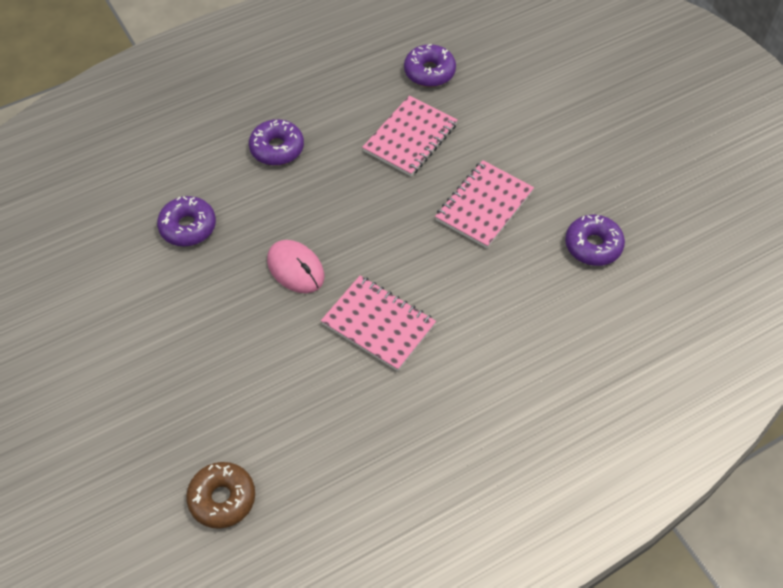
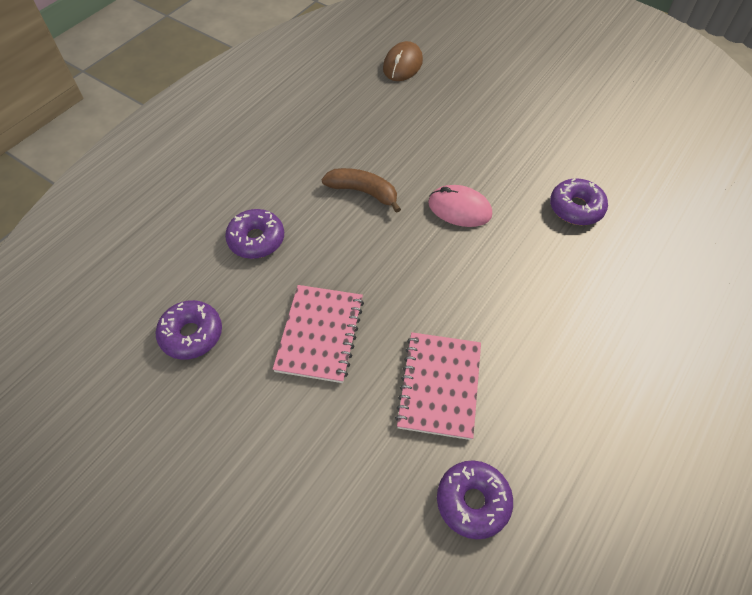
camera: 155 degrees right, 0 degrees up
brown donut [186,462,255,529] -> brown mouse [383,41,423,81]
purple donut [249,119,304,166] -> purple donut moved to [225,209,284,259]
pink notebook [321,275,436,371] -> brown banana [321,168,401,213]

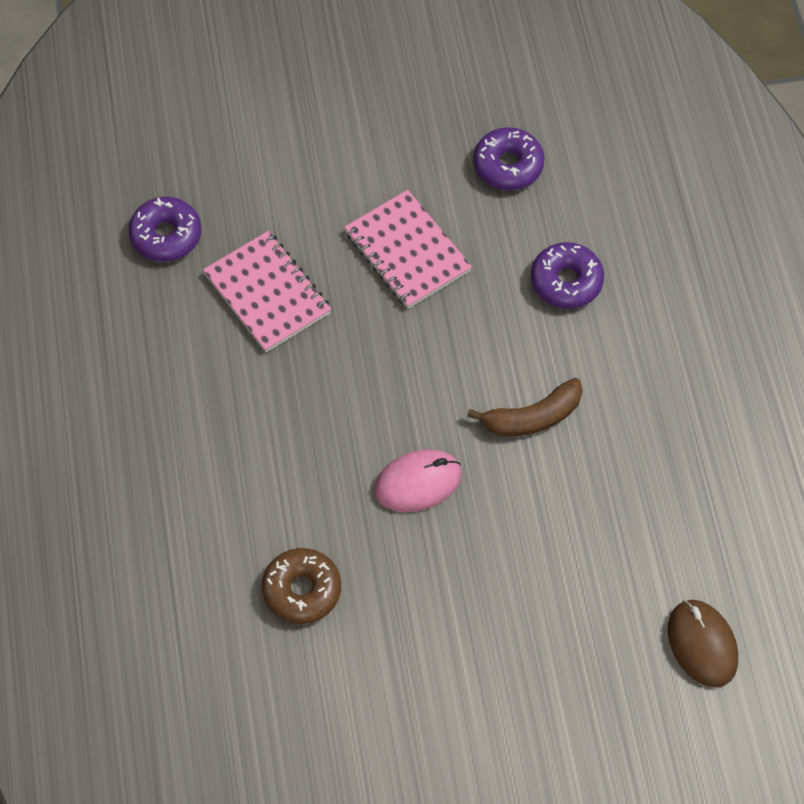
camera: 135 degrees right, 5 degrees up
purple donut [550,178,608,225] -> brown donut [262,548,341,624]

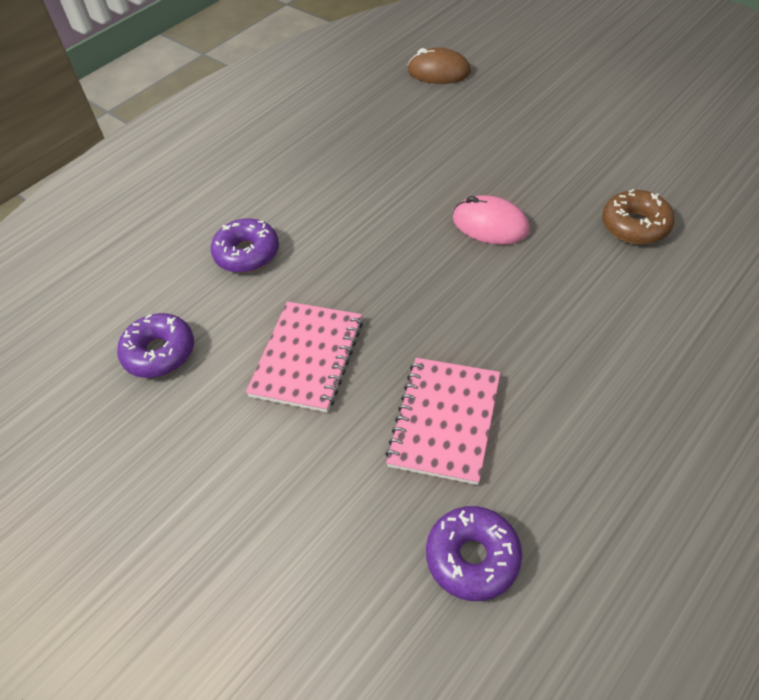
camera: 125 degrees left, 10 degrees down
brown banana [467,378,583,437] -> none
brown mouse [668,600,738,688] -> brown mouse turned 75 degrees clockwise [408,48,471,84]

